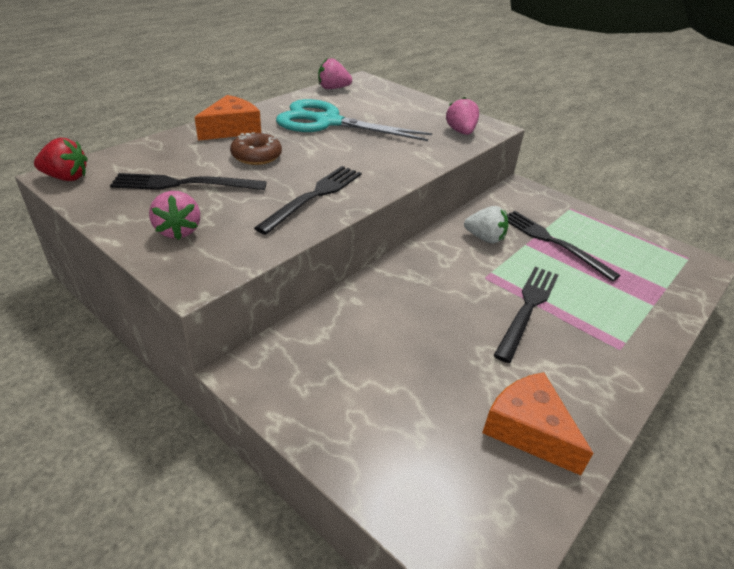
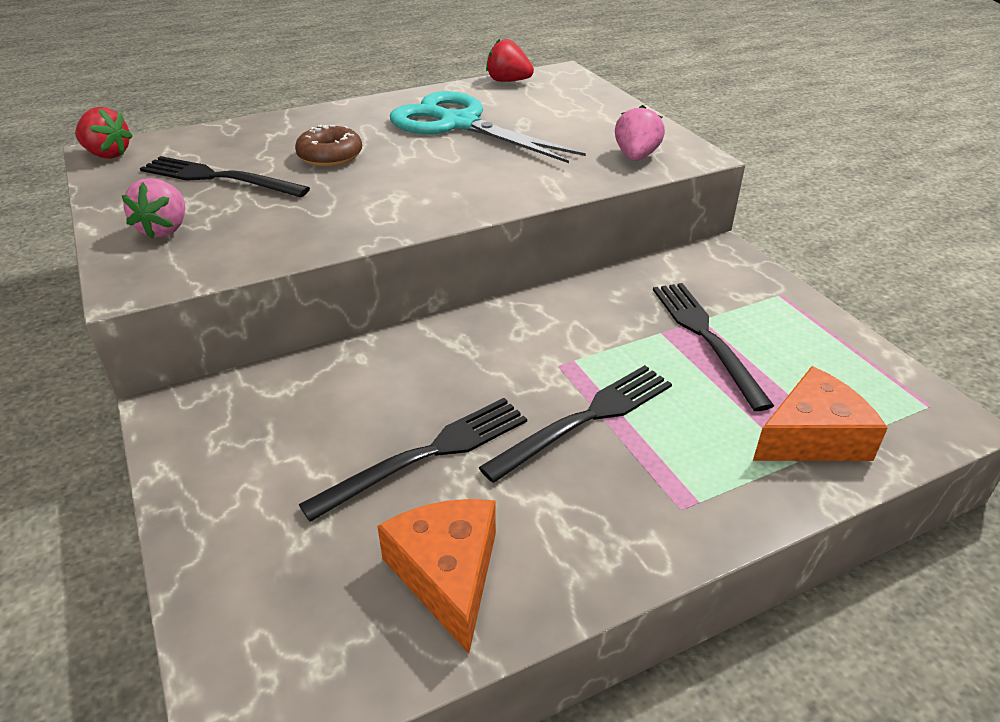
camera: 25 degrees right, 0 degrees up
orange cheese [195,95,261,141] -> orange cheese moved to [753,366,888,461]
black fork [254,166,362,235] -> black fork moved to [299,398,527,522]
pink strawberry [318,58,352,89] -> red strawberry [486,39,534,82]
white strawberry [464,206,508,243] -> none

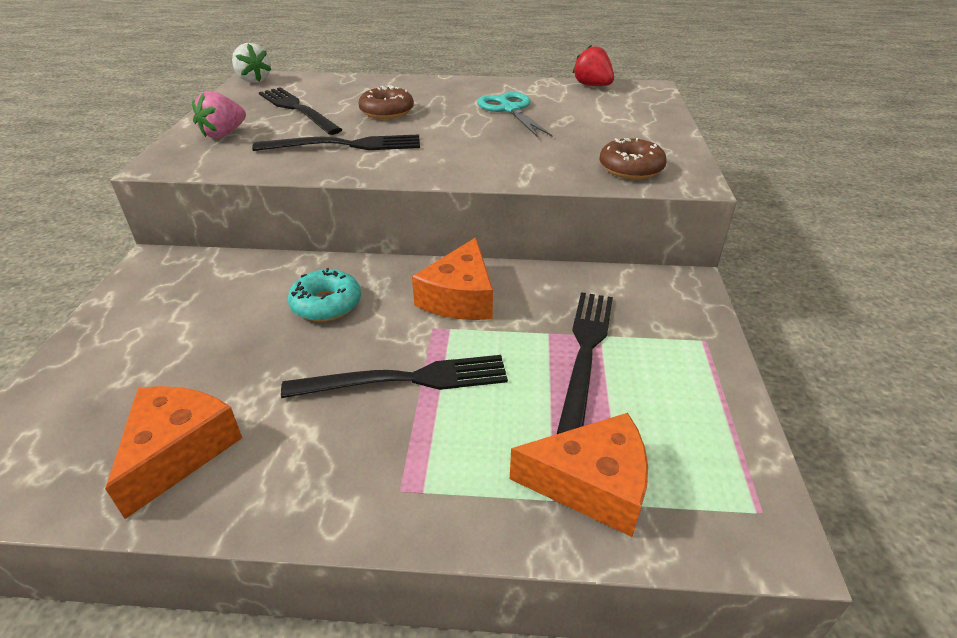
camera: 30 degrees right, 0 degrees up
red strawberry [75,107,133,159] -> white strawberry [232,43,272,83]
black fork [299,398,527,522] -> black fork moved to [252,134,420,151]
turquoise scissors [390,91,586,163] -> turquoise scissors [477,92,552,138], size x0.62
pink strawberry [615,105,665,161] -> brown donut [599,138,667,179]
none -> turquoise donut [288,268,361,322]
none -> orange cheese [412,237,493,320]

